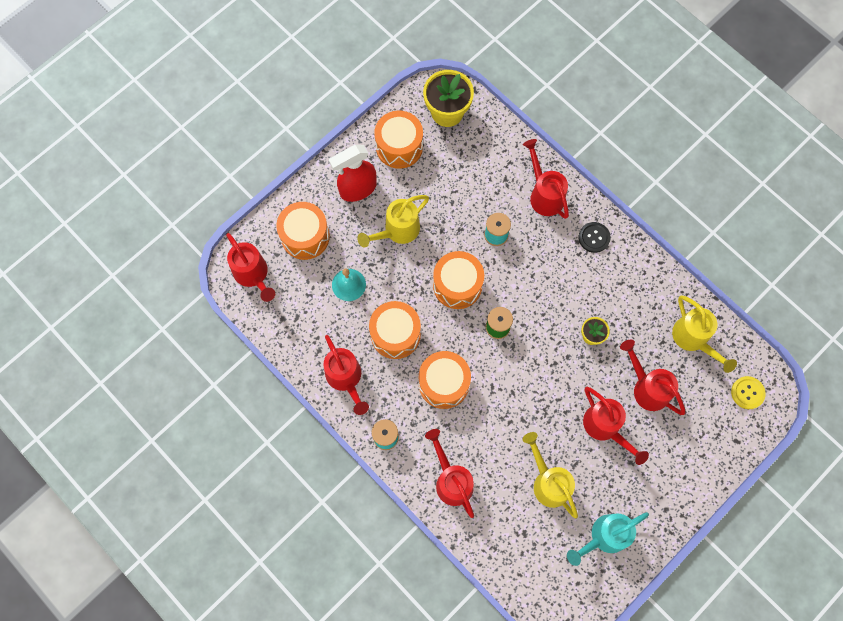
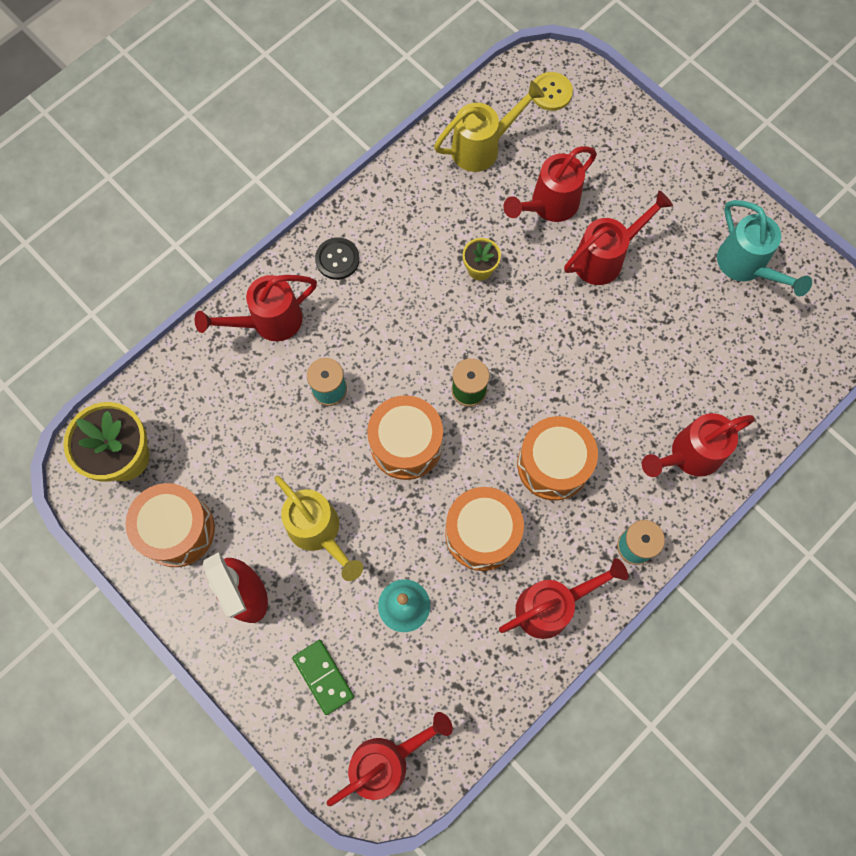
camera: 90 degrees left, 0 degrees up
orange drum [276,202,330,260] -> green domino [292,640,354,715]
yellow watering can [522,432,578,518] -> none

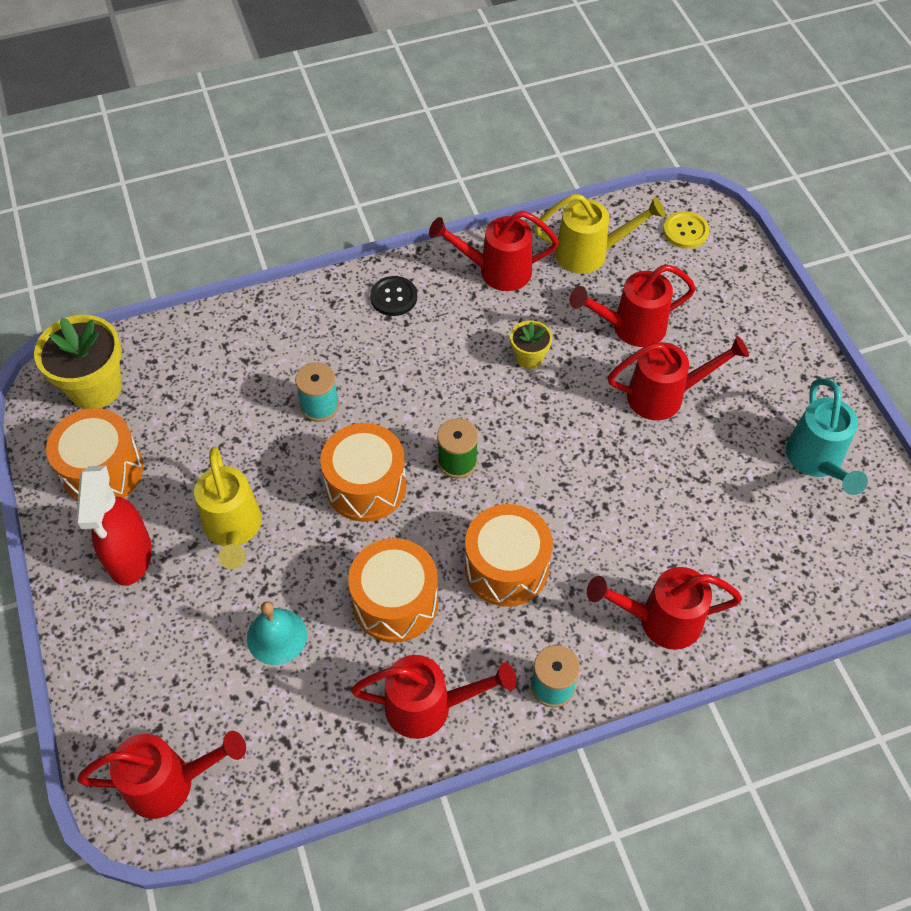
camera: 25 degrees right, 15 degrees down
red watering can [195,275,317,341] -> red watering can moved to [429,211,559,291]
green domino [292,640,354,715] -> none

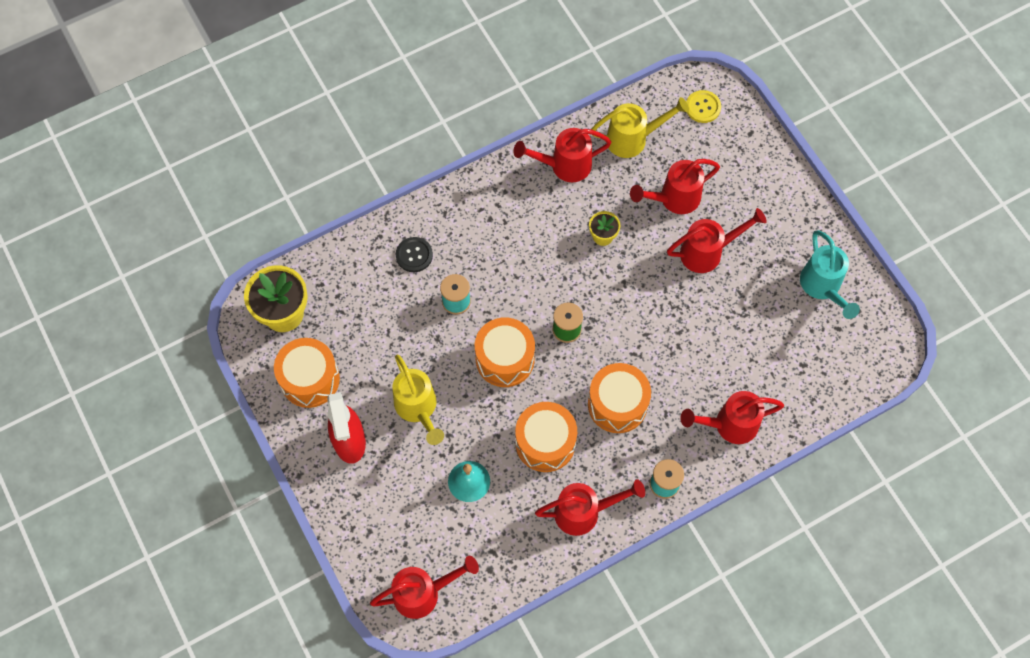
camera: 10 degrees left, 10 degrees up
black button [370,276,417,316] -> black button moved to [396,237,433,272]

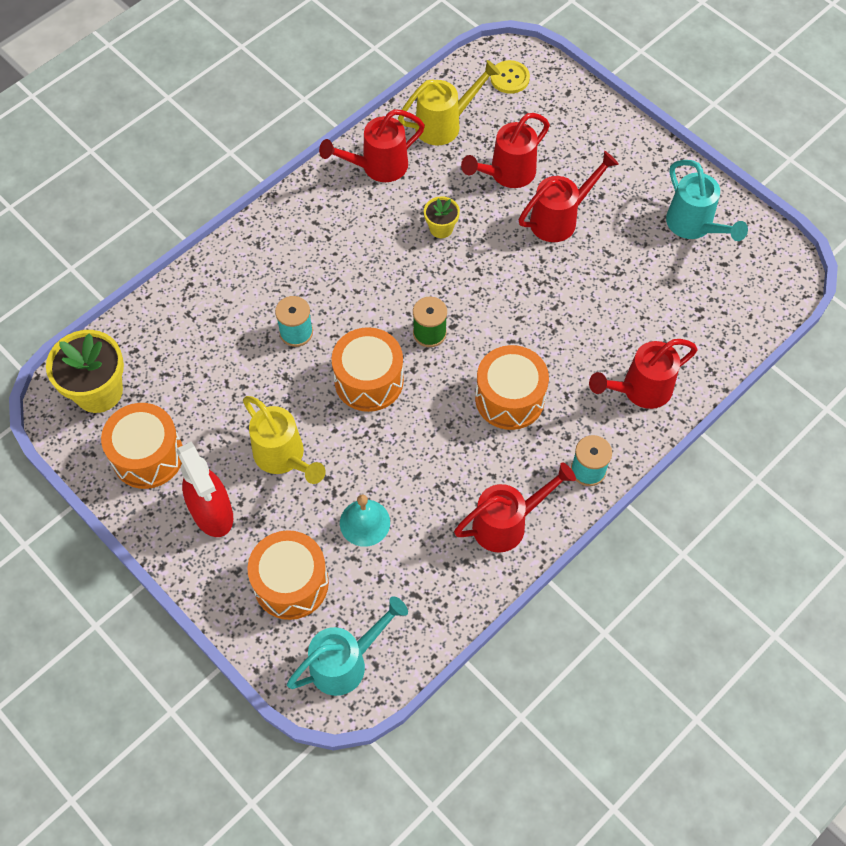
camera: 15 degrees left, 5 degrees down
red watering can [370,556,479,619] -> turquoise watering can [287,596,408,696]
black button [396,237,433,272] -> none
orange drum [515,402,577,472] -> orange drum moved to [247,530,329,620]

